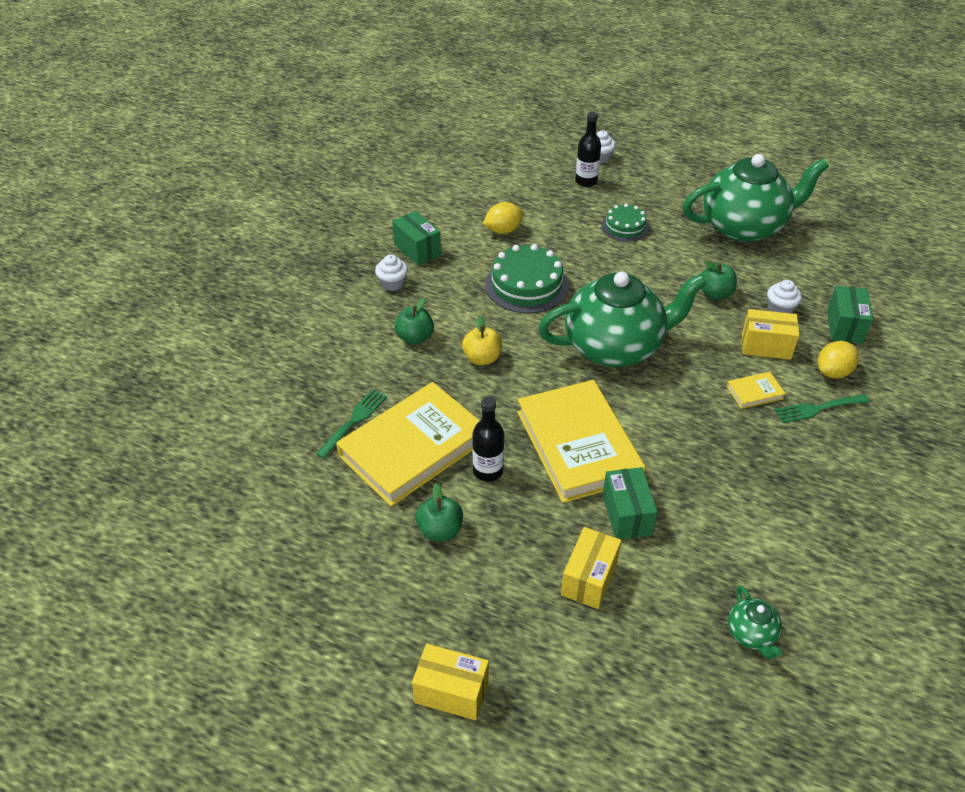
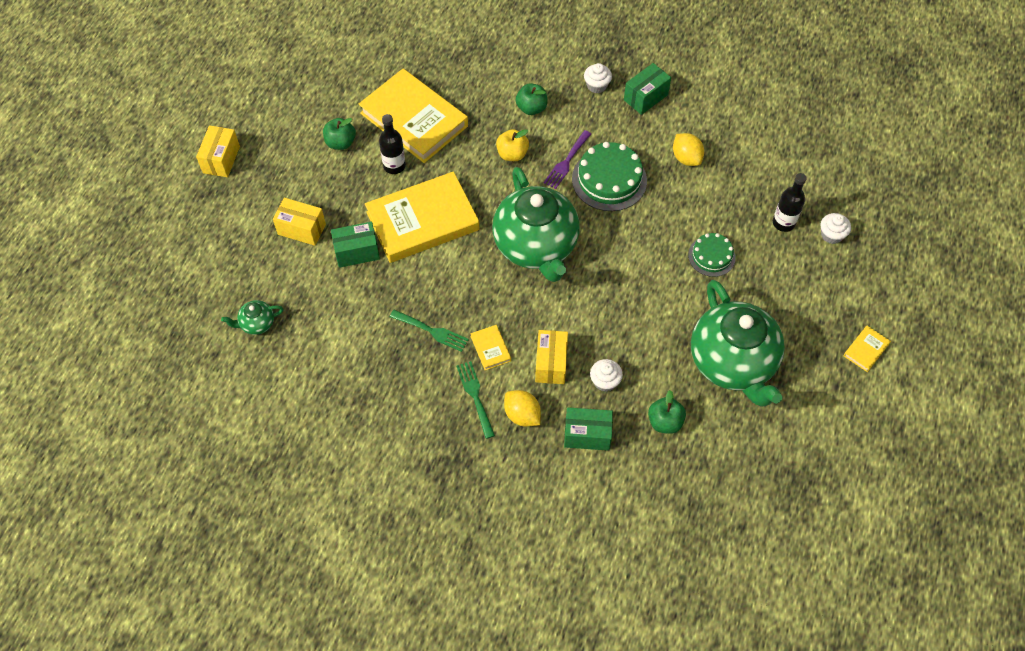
camera: 85 degrees right, 15 degrees up
green fork [316,389,387,459] -> green fork moved to [390,310,469,352]
green apple [701,261,737,300] -> green apple moved to [648,390,686,434]
none -> purple fork [544,130,591,189]
none -> yellow book [843,326,891,372]

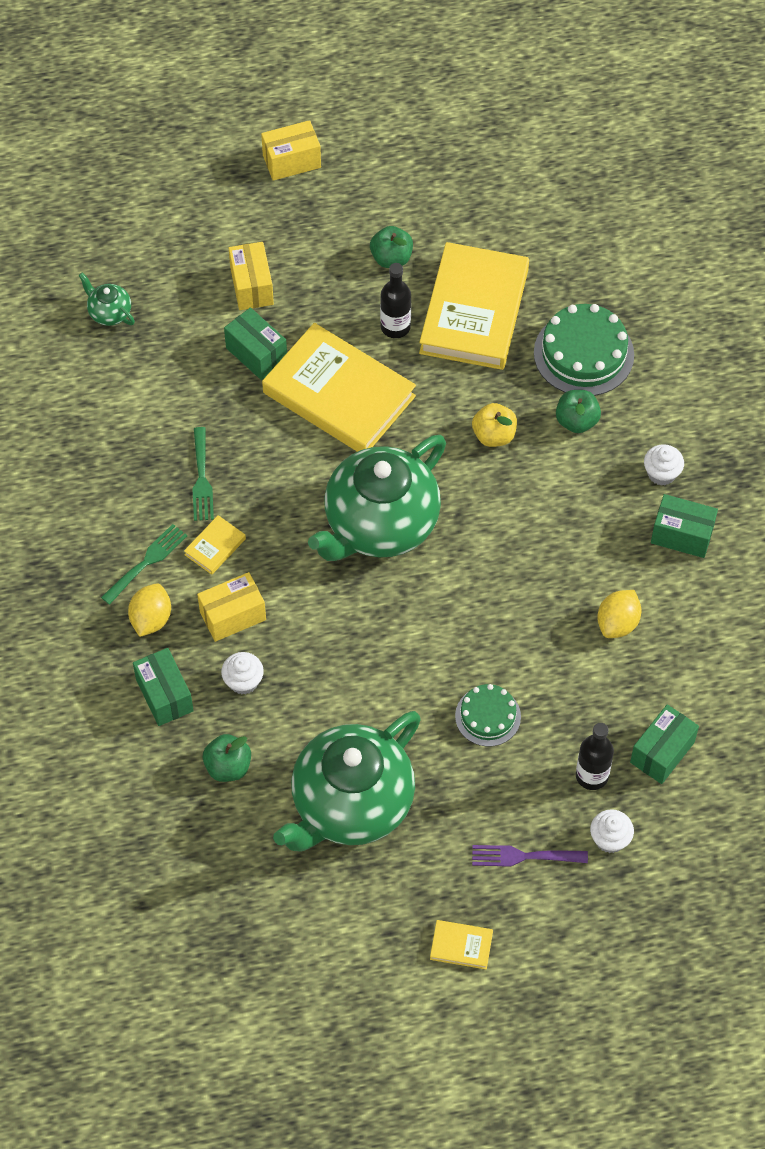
camera: 60 degrees right, 0 degrees up
purple fork [544,130,591,189] -> purple fork moved to [472,845,588,867]
green cake [572,142,647,211] -> green cake moved to [534,304,634,396]
none -> green box [630,704,699,784]

